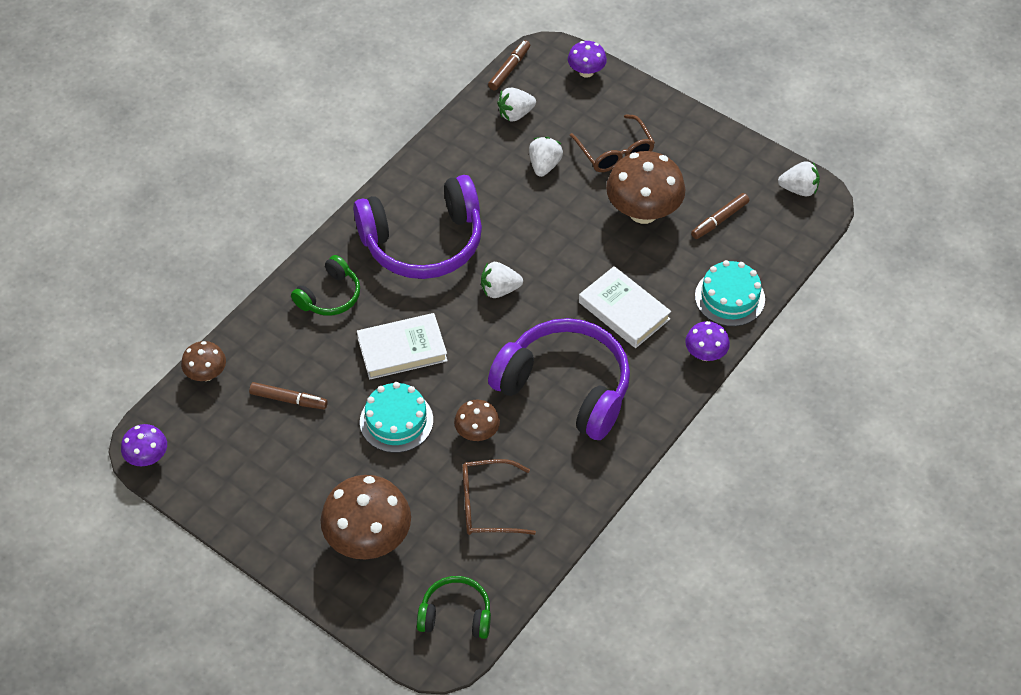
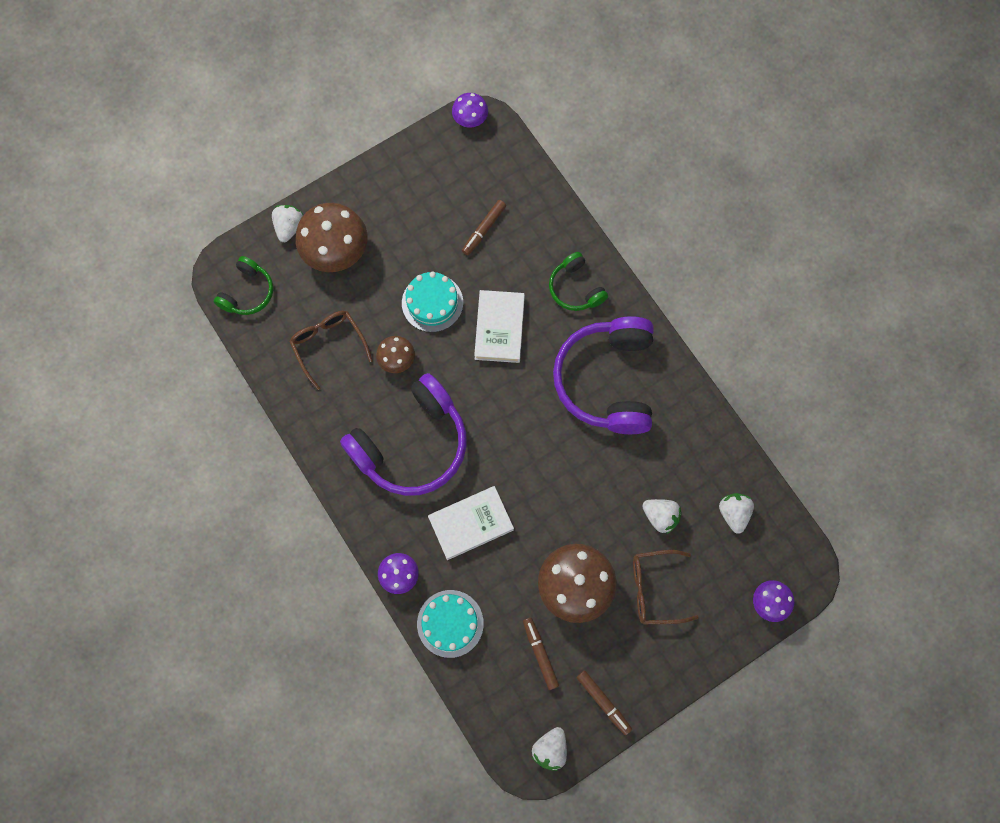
camera: 110 degrees right, 20 degrees up
brown mushroom [181,341,226,381] -> none
brown glasses [462,459,536,535] -> brown glasses turned 45 degrees counterclockwise [289,311,373,390]
white strawberry [481,262,523,298] -> white strawberry moved to [272,205,304,242]
brown marker [488,40,530,91] -> brown marker moved to [576,670,632,735]

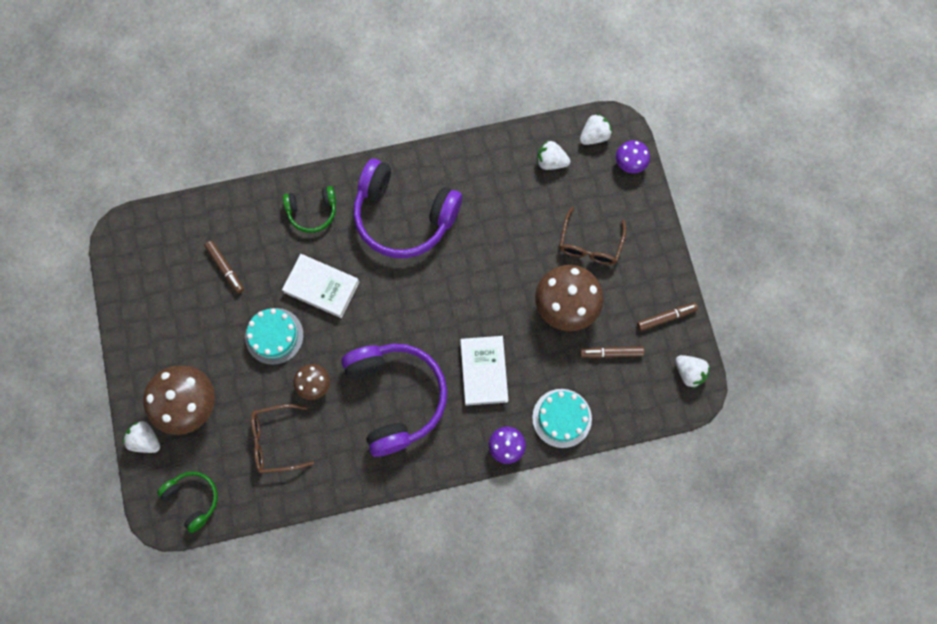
camera: 70 degrees left, 0 degrees up
purple mushroom [452,93,488,127] -> none
white strawberry [642,499,682,534] -> white strawberry moved to [580,114,612,145]

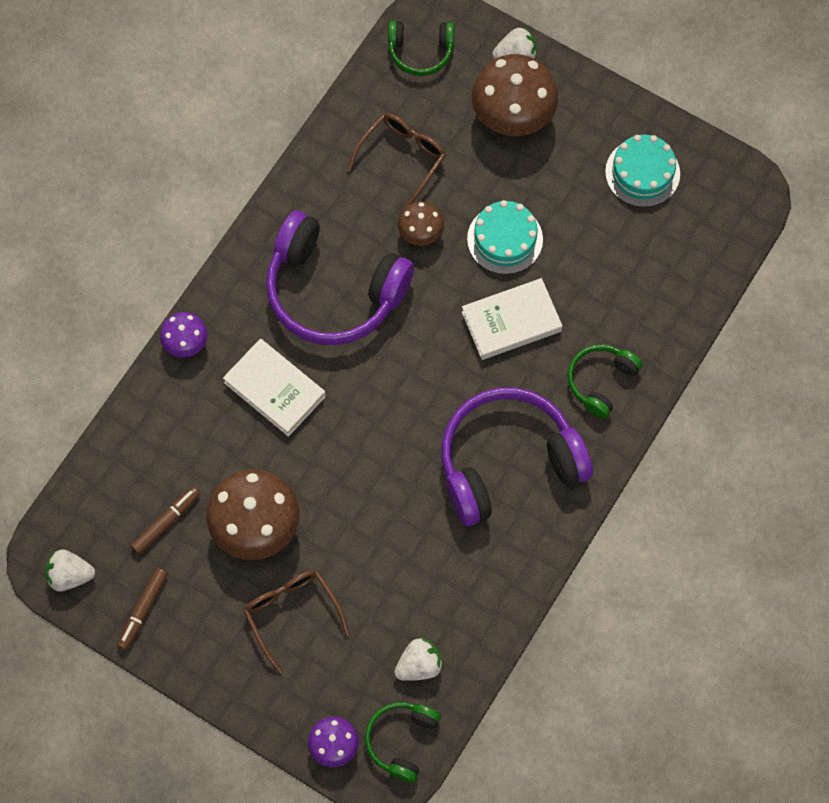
camera: 135 degrees right, 5 degrees down
brown marker [204,241,244,294] -> none
turquoise cake [532,389,592,448] -> turquoise cake moved to [605,135,680,207]
white strawberry [580,114,612,145] -> green headphones [365,702,441,783]

